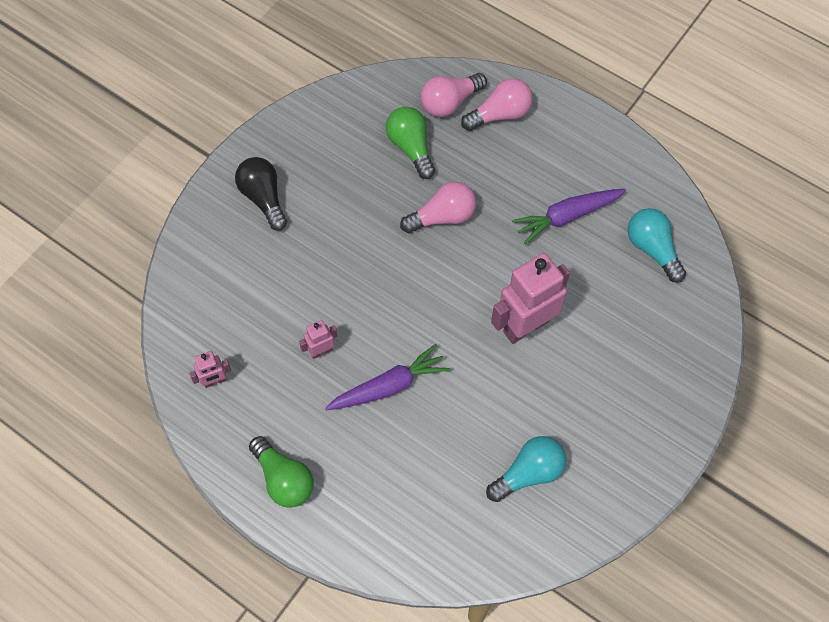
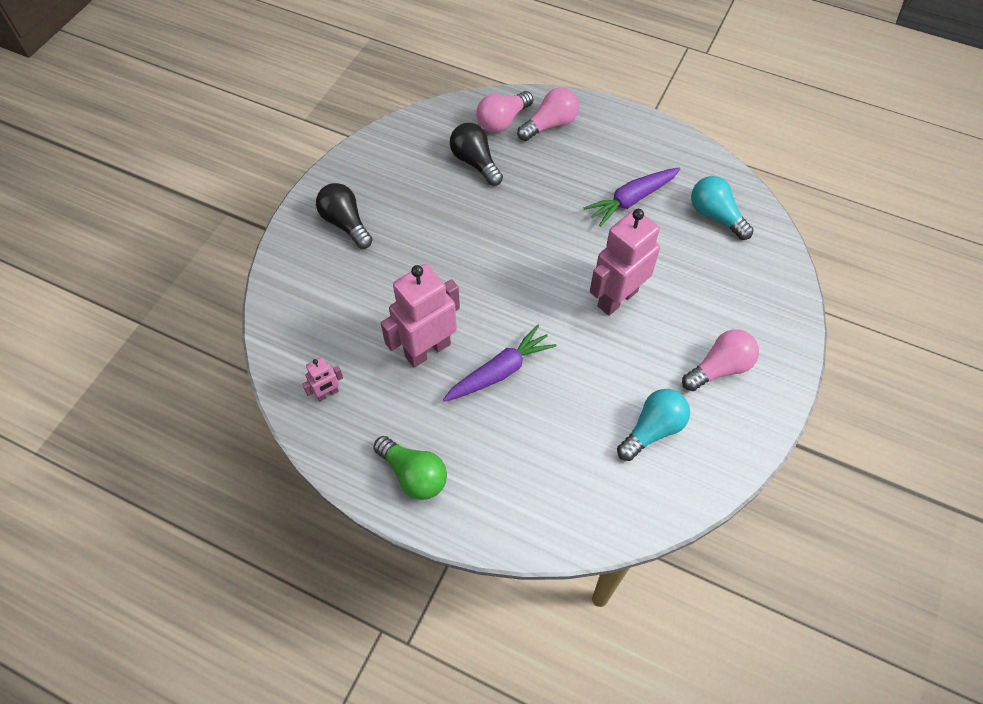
camera: 10 degrees left, 5 degrees down
pink robot [299,320,338,359] -> pink robot [381,264,460,367], size x2.15
green light bulb [386,107,435,179] -> black light bulb [450,123,503,186]
pink light bulb [400,181,476,233] -> pink light bulb moved to [682,329,759,391]

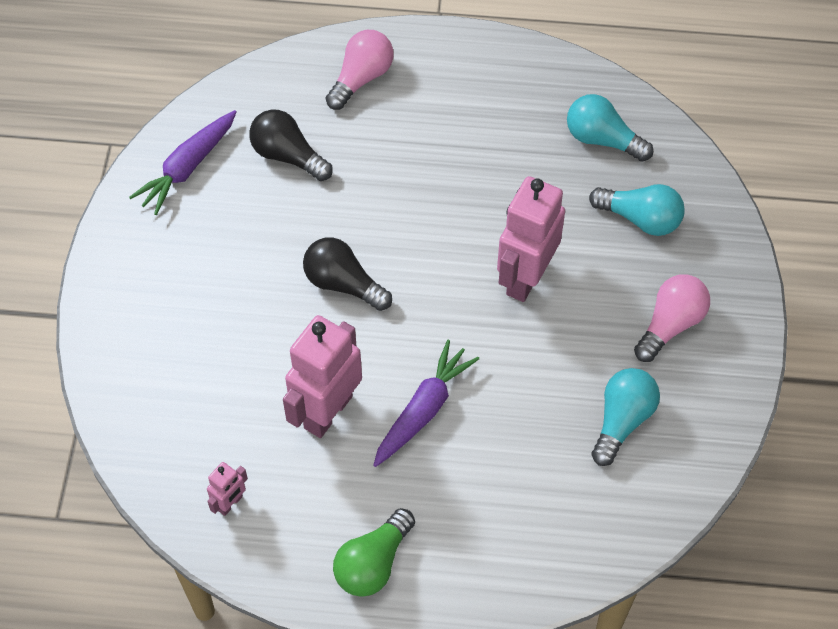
camera: 20 degrees left, 0 degrees up
black light bulb [316,183,373,249] -> black light bulb moved to [303,237,392,311]
green light bulb [373,436,447,500] -> green light bulb turned 105 degrees clockwise [333,508,415,597]
pink light bulb [476,91,533,133] -> none
purple carrot [584,168,680,227] -> purple carrot moved to [129,110,237,215]
none -> turquoise light bulb [589,184,685,236]

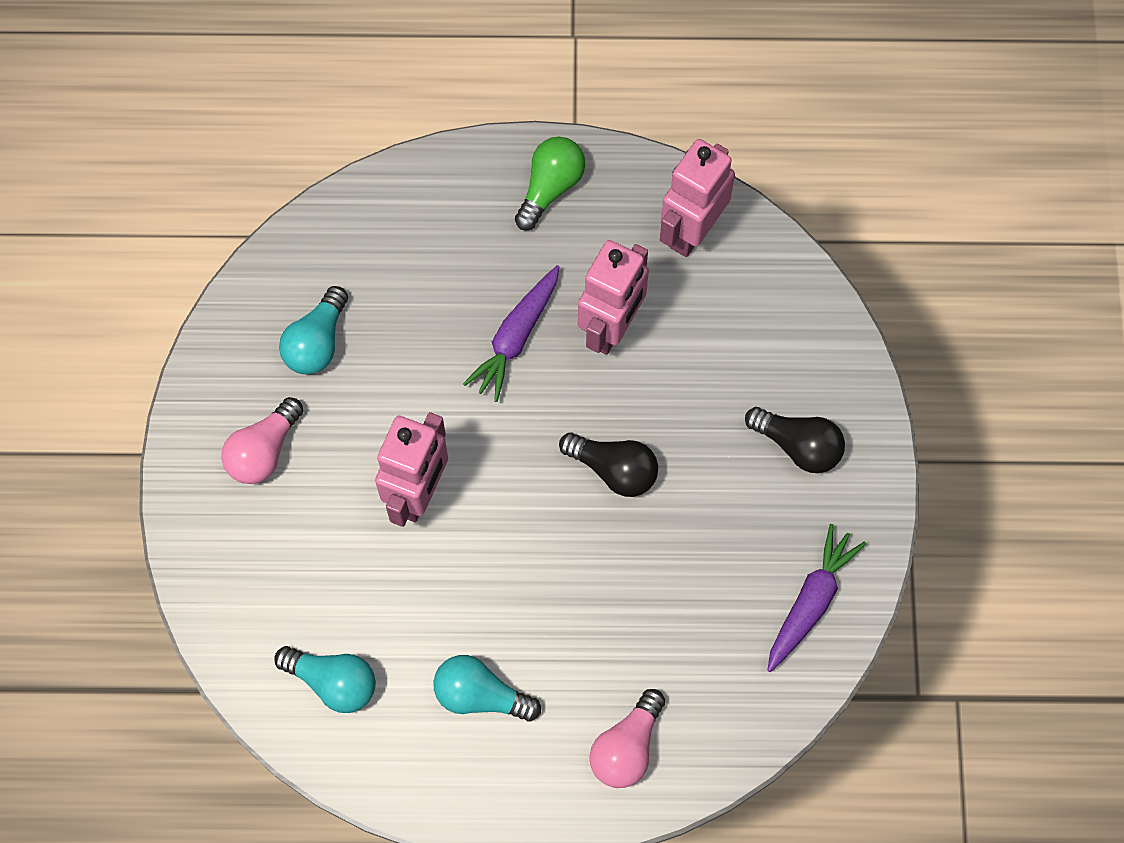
camera: 175 degrees right, 10 degrees up
pink robot [207,462,248,516] -> pink robot [660,139,735,257], size x2.15
black light bulb [249,110,333,181] -> black light bulb moved to [745,407,845,473]
turquoise light bulb [589,184,685,236] -> turquoise light bulb moved to [433,655,541,722]

